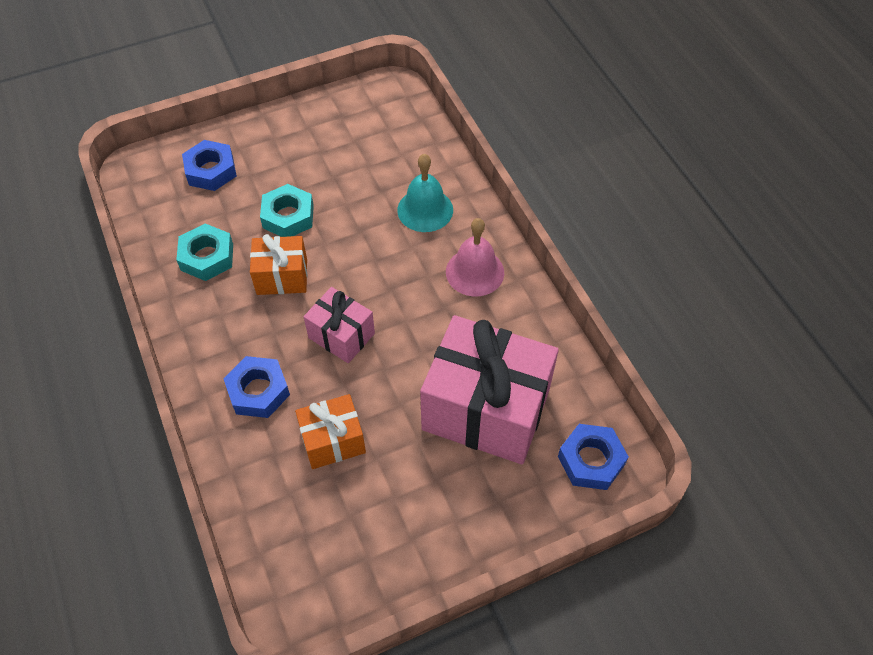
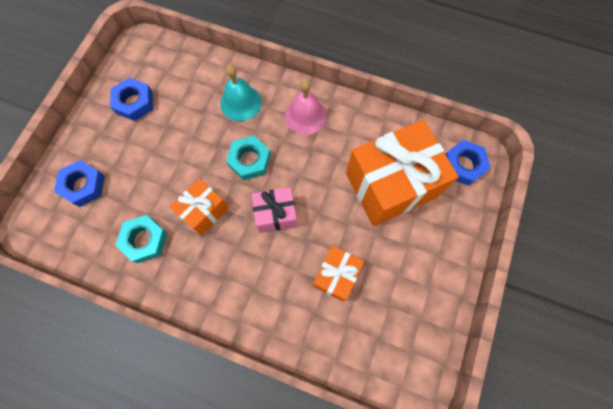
camera: 45 degrees left, 15 degrees up
blue nut [223,356,290,418] -> blue nut moved to [110,78,153,121]
turquoise nut [260,184,314,237] -> turquoise nut moved to [226,136,271,180]
pink gift [420,315,559,464] -> orange gift [346,120,459,226]

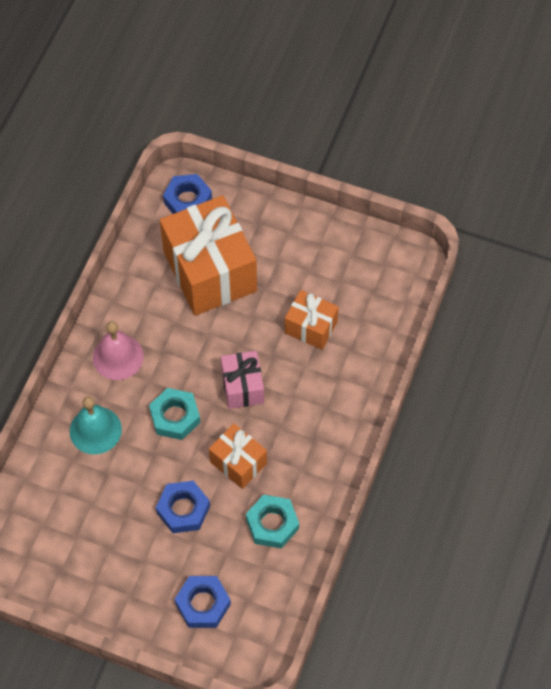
camera: 90 degrees left, 10 degrees down
blue nut [110,78,153,121] -> blue nut moved to [156,481,210,533]

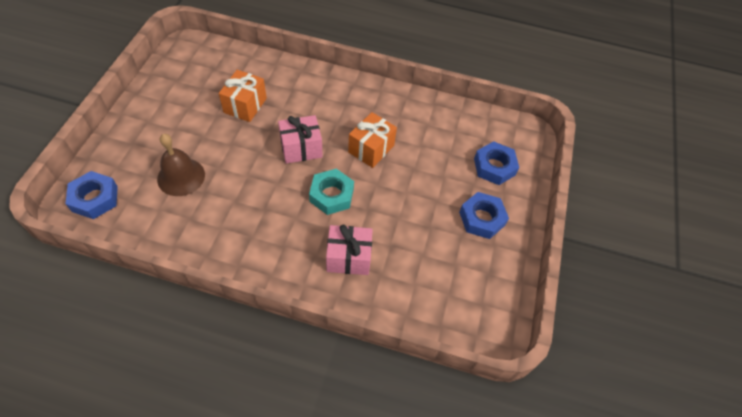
camera: 100 degrees left, 5 degrees down
turquoise bell [70,396,122,454] -> pink gift [326,225,373,275]
pink bell [93,321,144,380] -> none
blue nut [156,481,210,533] -> blue nut moved to [459,192,509,239]
orange gift [160,195,257,316] -> brown bell [157,134,205,196]
turquoise nut [246,495,299,549] -> none

